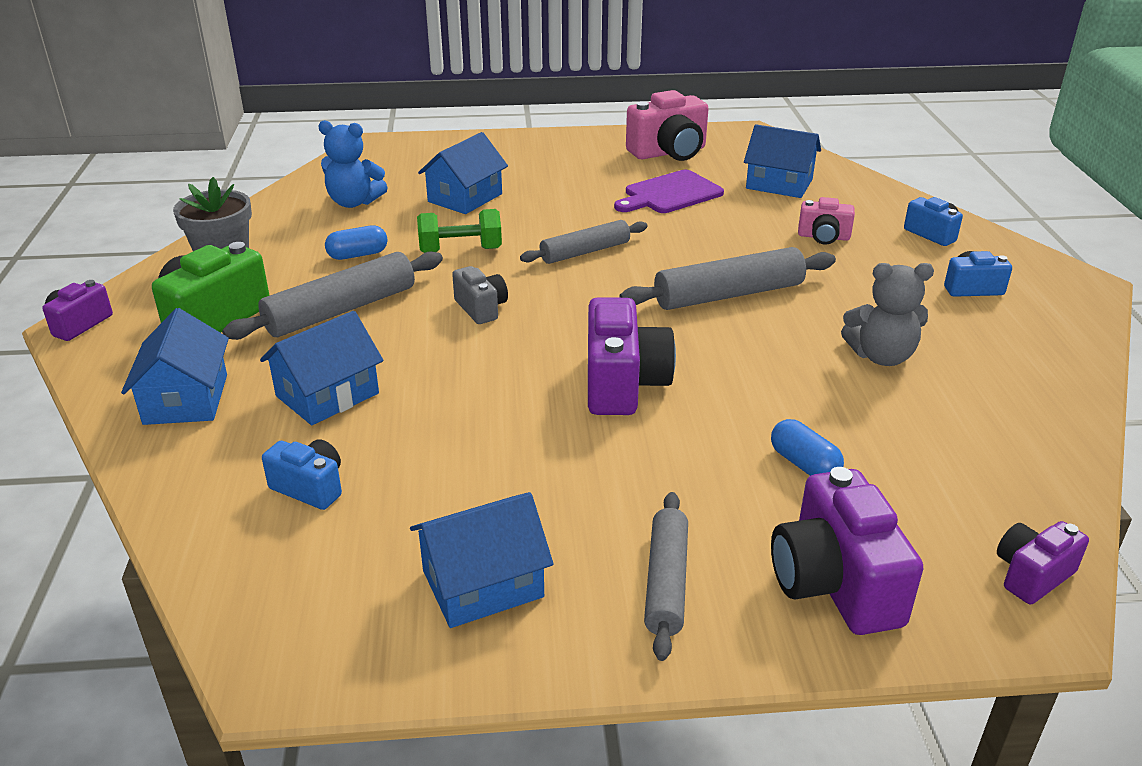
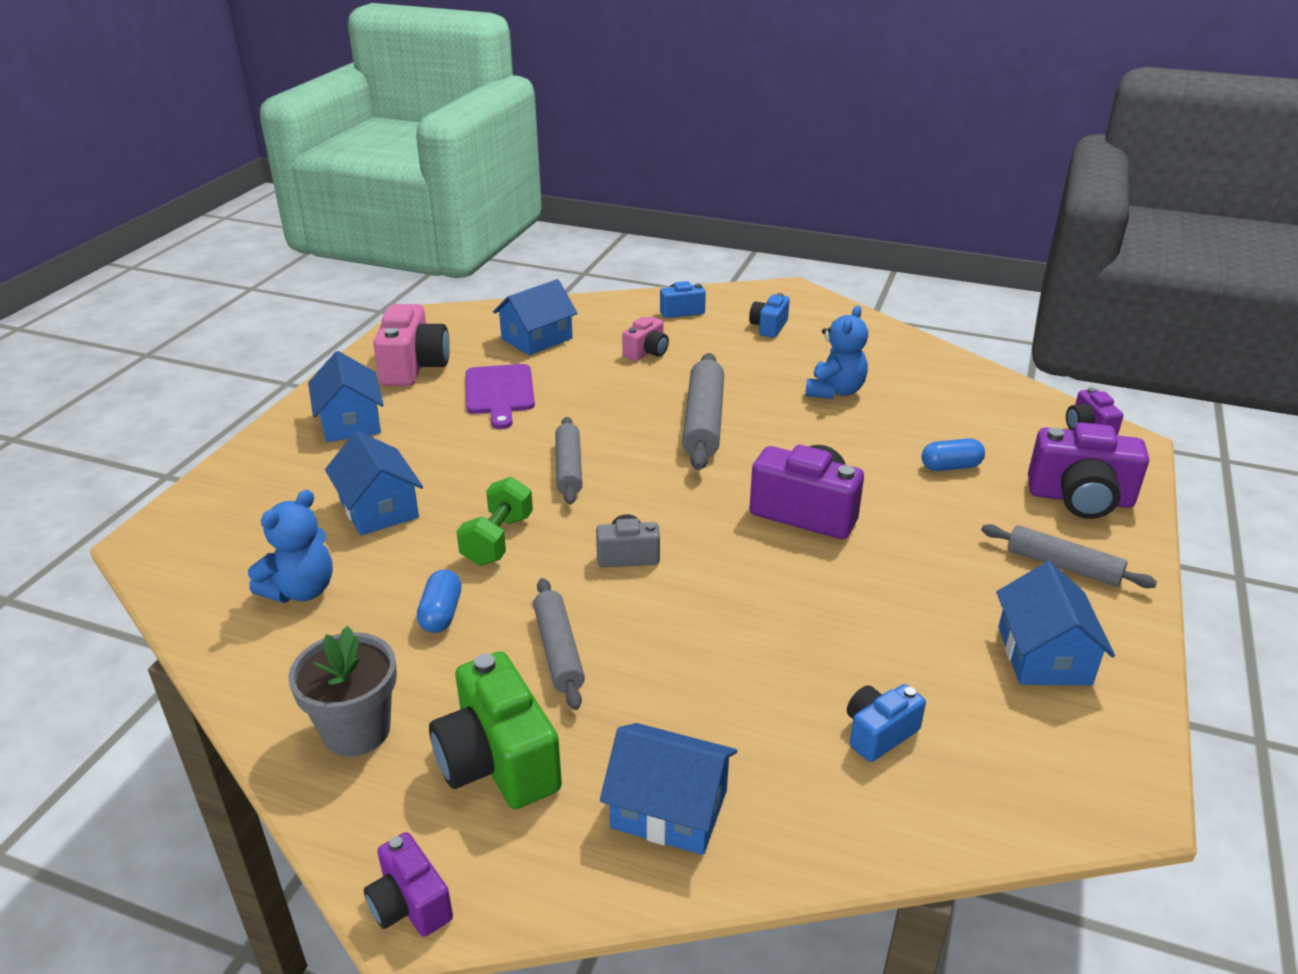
camera: 65 degrees left, 0 degrees up
grey rolling pin [222,251,443,340] -> grey rolling pin [533,578,585,710], size x0.66
blue house [260,311,384,425] -> blue house moved to [308,351,384,442]
grey teddy bear [841,263,934,366] -> blue teddy bear [805,306,868,399]

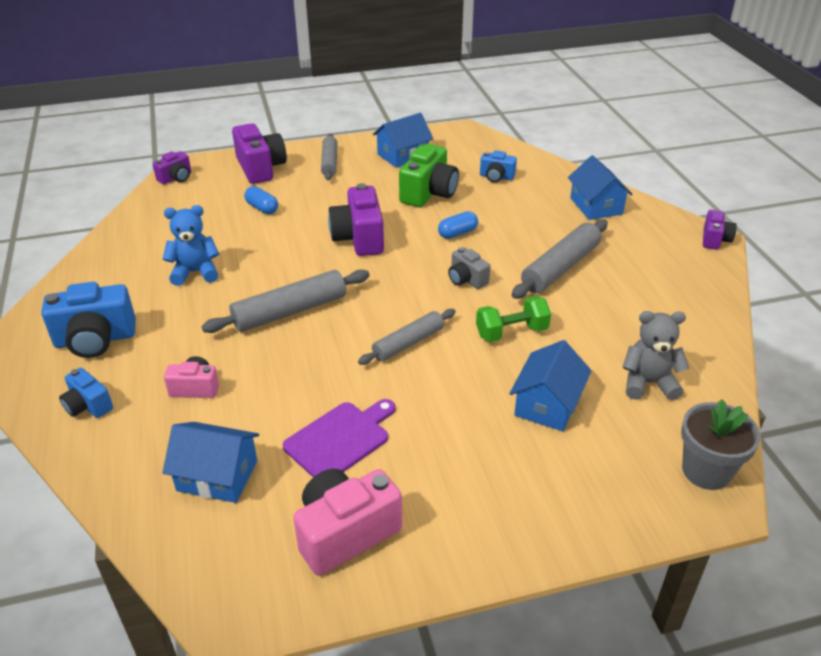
camera: 125 degrees left, 5 degrees up
blue teddy bear [248,490,333,603] -> grey teddy bear [622,311,690,400]
grey flower pot [288,626,397,756] -> grey flower pot moved to [681,399,761,490]
blue house [308,351,384,442] -> none
blue capsule [417,569,461,633] -> blue capsule moved to [438,211,478,239]
green camera [429,651,562,809] -> green camera moved to [399,144,459,207]
grey rolling pin [533,578,585,710] -> grey rolling pin [512,219,608,299], size x1.52
blue camera [749,293,790,338] -> blue camera [41,282,136,358], size x1.77

